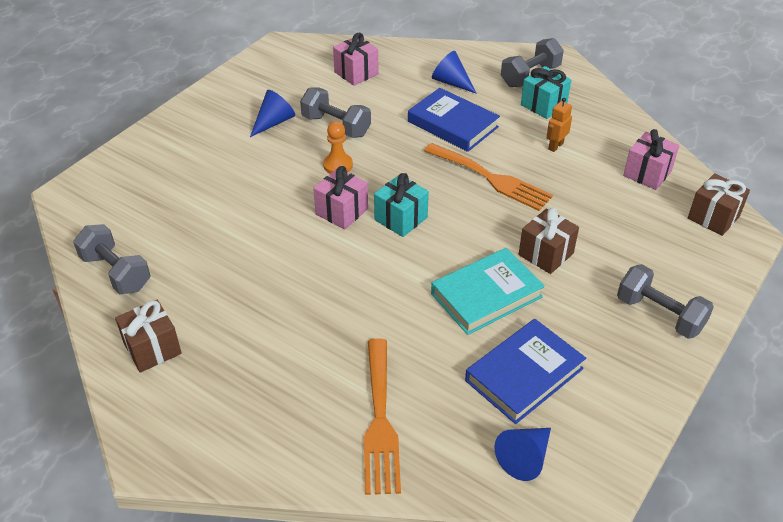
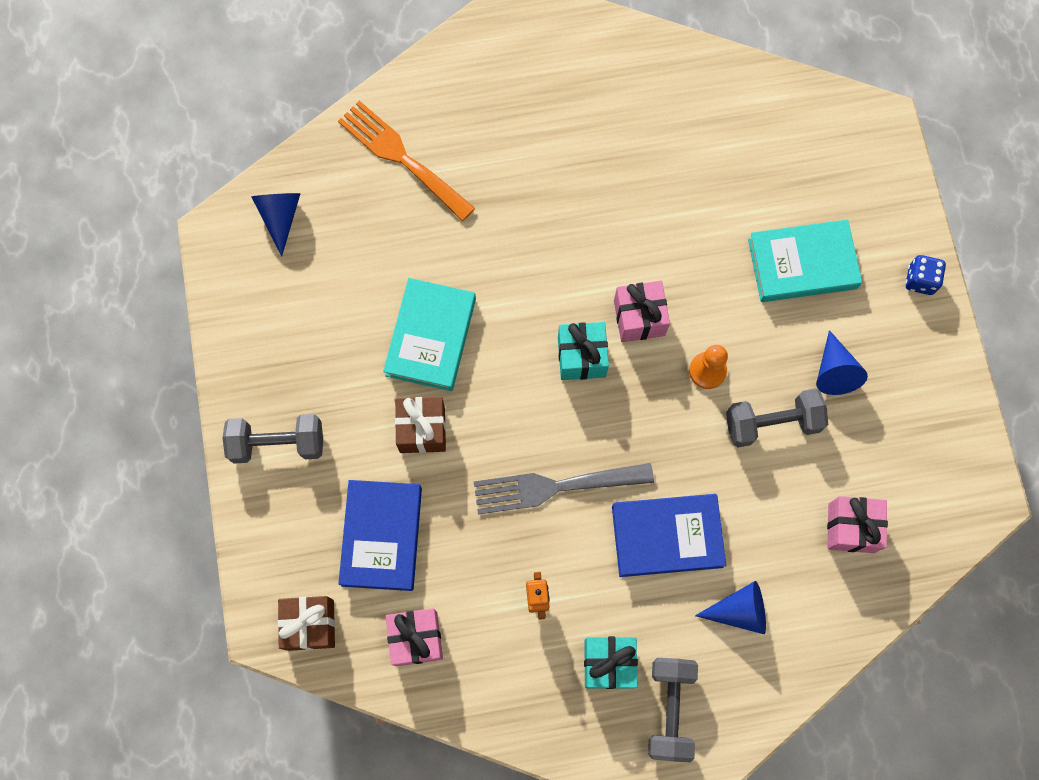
camera: 135 degrees right, 30 degrees up
grey dumbbell [73,224,151,294] -> none
brown gift [115,300,182,373] -> none
orange fork [424,143,553,211] -> grey fork [474,463,654,514]
blue book [465,319,586,424] -> blue book moved to [338,480,422,591]
none -> turquoise book [748,220,862,302]
none -> blue dice [905,255,946,295]

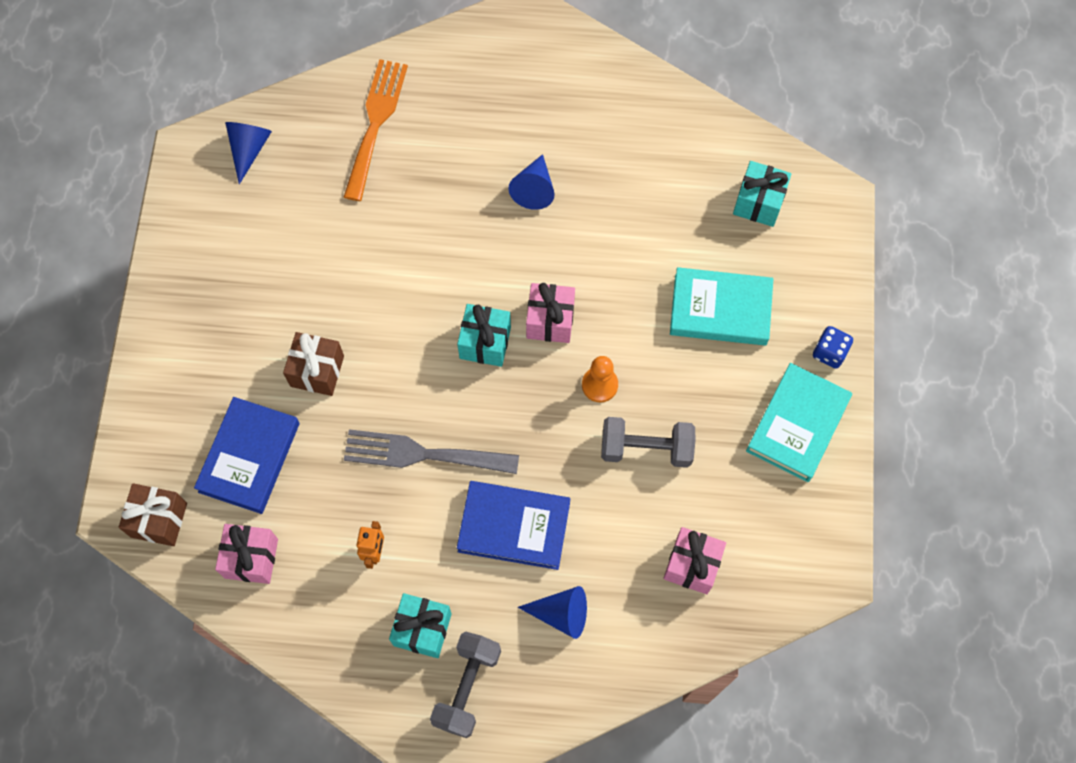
camera: 15 degrees right, 5 degrees down
grey dumbbell [222,414,323,464] -> none
orange fork [338,100,475,221] -> orange fork turned 45 degrees clockwise [344,59,408,201]
turquoise book [383,278,476,391] -> turquoise book moved to [746,363,852,482]
blue cone [816,330,868,395] -> blue cone moved to [508,154,555,210]
none -> turquoise gift [733,161,791,227]

